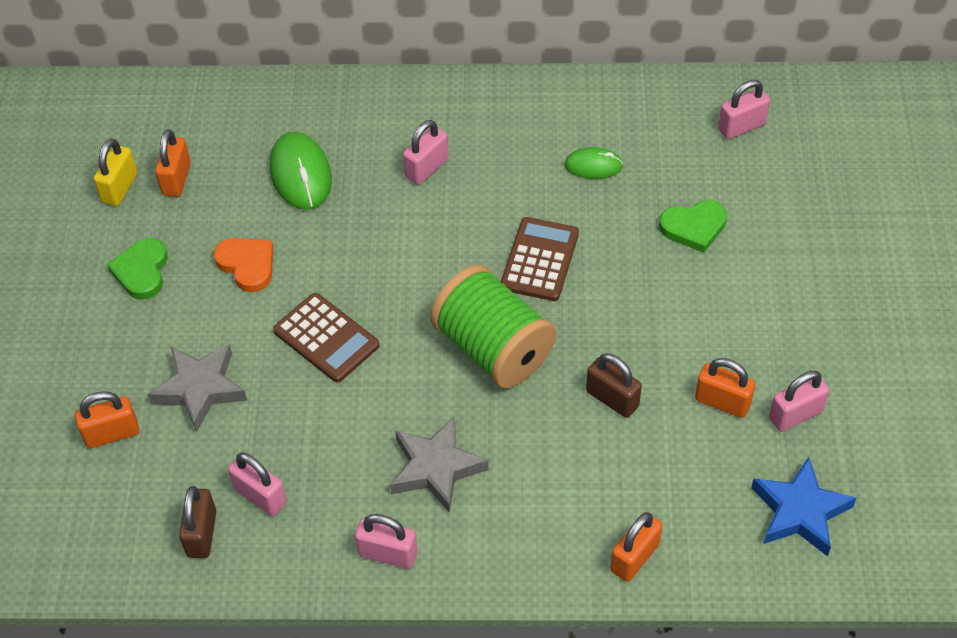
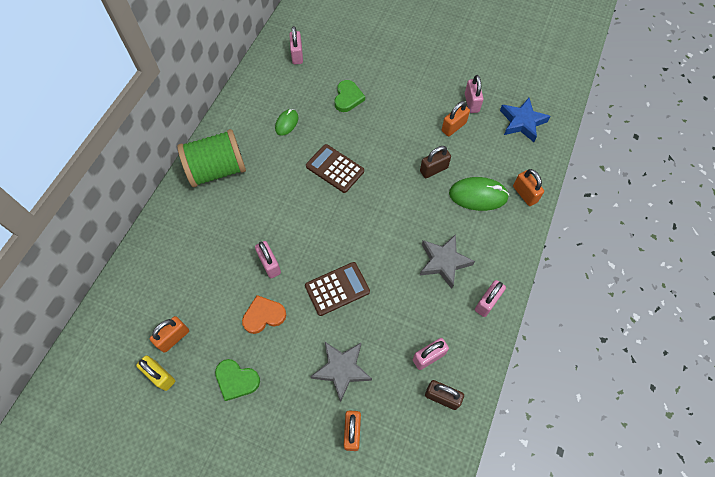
camera: 70 degrees left, 10 degrees up
orange padlock [155,129,191,197] -> orange padlock turned 75 degrees counterclockwise [150,316,189,353]
green mouse [270,132,332,210] -> green mouse moved to [449,177,509,211]
pink padlock [403,120,449,185] -> pink padlock moved to [255,241,281,278]
green spool [430,265,556,388] -> green spool moved to [177,129,246,187]

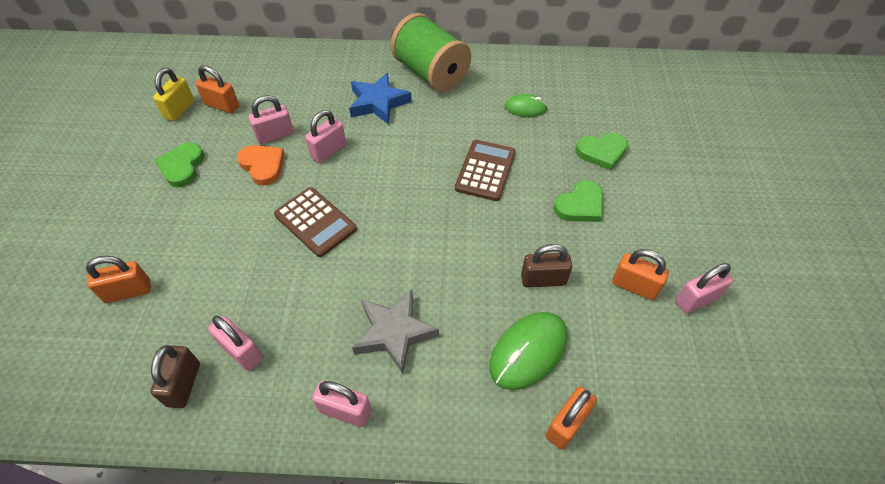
camera: 70 degrees right, 10 degrees down
pink padlock [289,26,303,64] -> pink padlock moved to [249,95,294,144]
grey star [310,341,372,402] -> none
brown padlock [420,146,451,178] -> brown padlock turned 45 degrees counterclockwise [521,244,572,288]
green mouse [449,177,509,211] -> green mouse turned 60 degrees clockwise [489,312,567,390]
blue star [500,98,551,142] -> blue star moved to [349,73,412,125]
none -> green heart [554,180,603,222]

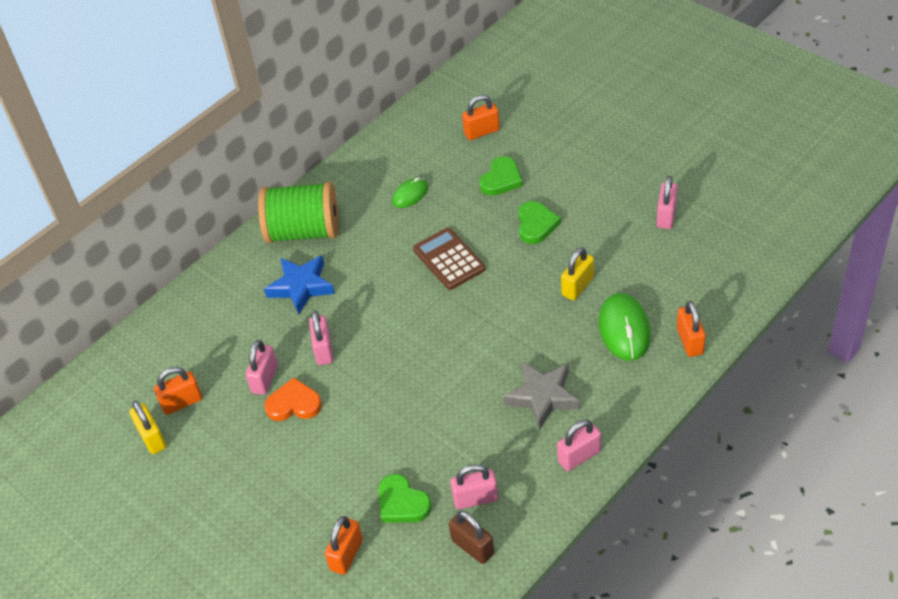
camera: 45 degrees left, 5 degrees down
green heart [154,143,204,188] -> green heart moved to [378,474,432,523]
brown calculator [274,187,357,257] -> none
brown padlock [521,244,572,288] -> yellow padlock [561,247,594,300]
orange padlock [612,249,669,300] -> orange padlock moved to [462,95,500,140]

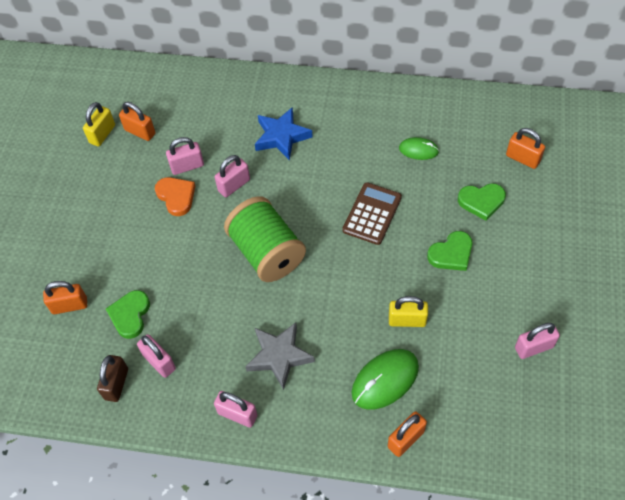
camera: 55 degrees right, 10 degrees up
green spool [258,182,338,243] -> green spool moved to [224,196,306,282]

